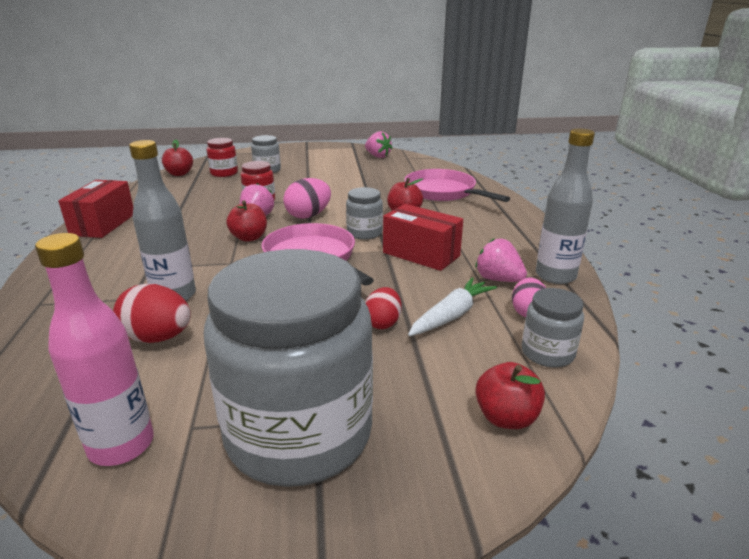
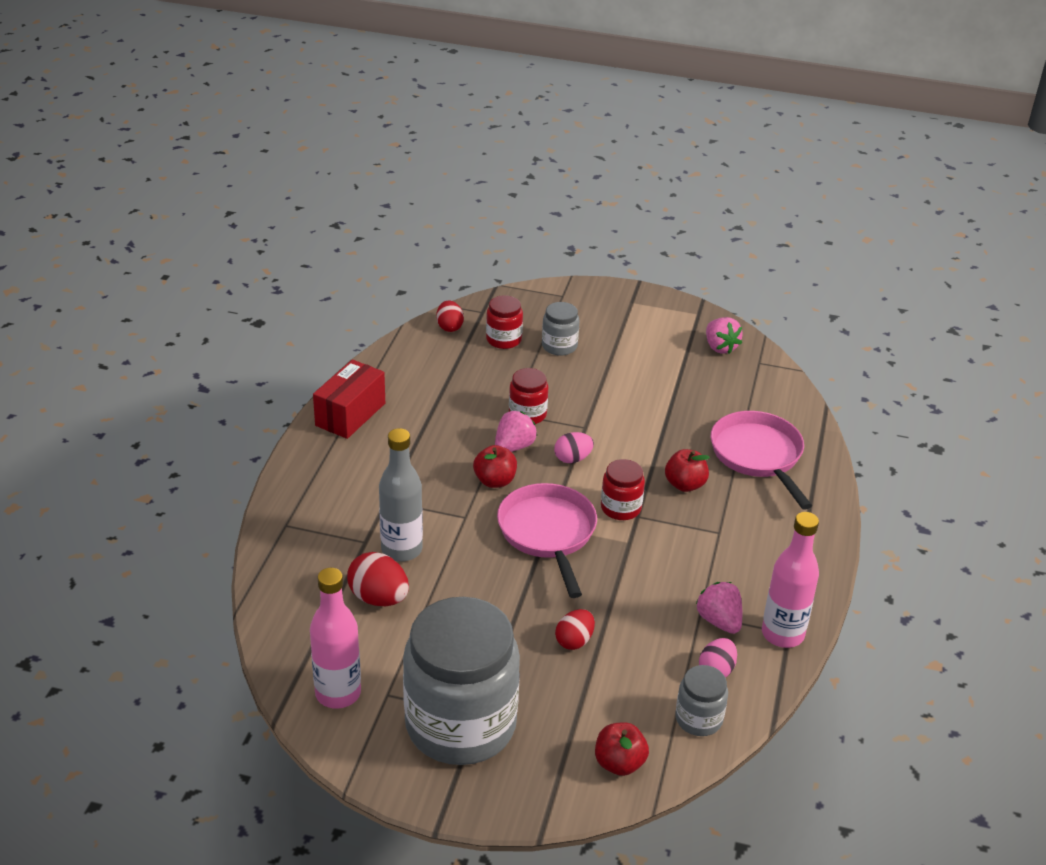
camera: 20 degrees right, 10 degrees up
red apple [162,140,193,176] -> red egg [436,300,464,332]
pink egg [283,178,331,219] -> pink egg [554,432,594,463], size x0.67
grey jar [346,187,383,240] -> red jar [601,459,645,520]
red box [383,204,463,271] -> none
white carrot [408,277,497,336] -> none
grey bottle [536,128,595,284] -> pink bottle [762,512,819,648]

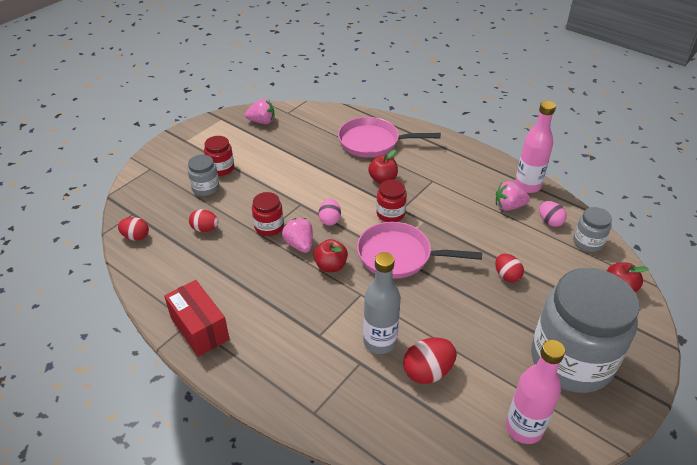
camera: 65 degrees left, 5 degrees up
red jar [486,295,523,349] -> red jar moved to [204,136,234,176]
none -> red egg [189,209,219,232]

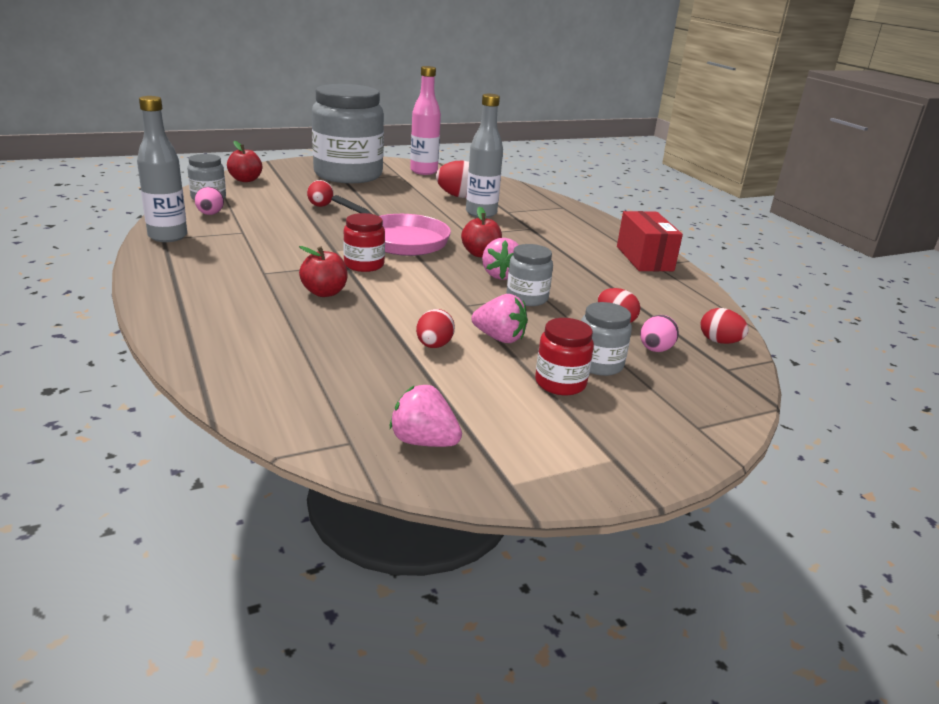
camera: 155 degrees left, 15 degrees down
red jar [252,192,284,236] -> grey jar [507,244,553,306]
pink egg [318,199,341,226] -> pink egg moved to [640,315,679,352]
pink pan [338,117,441,158] -> none
pink strawberry [496,181,530,211] -> pink strawberry moved to [471,294,528,343]
pink bottle [515,101,556,193] -> grey bottle [137,96,187,242]
none -> red egg [416,309,455,348]

